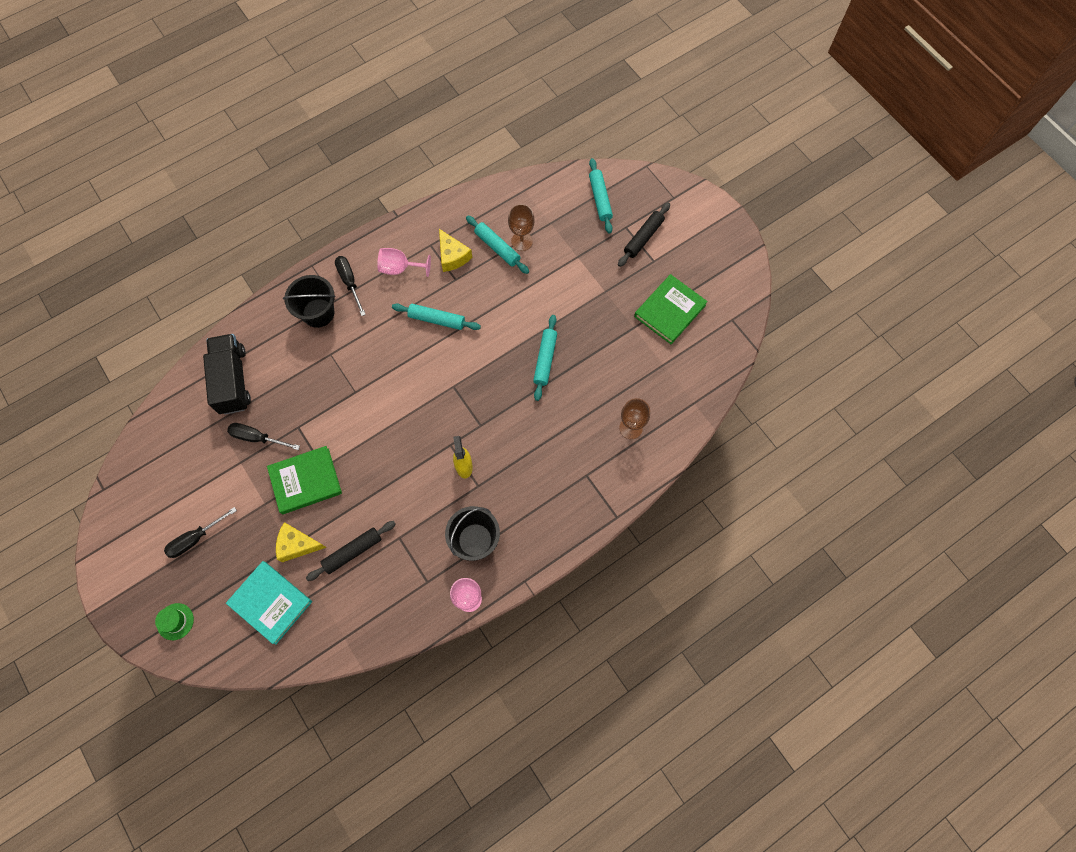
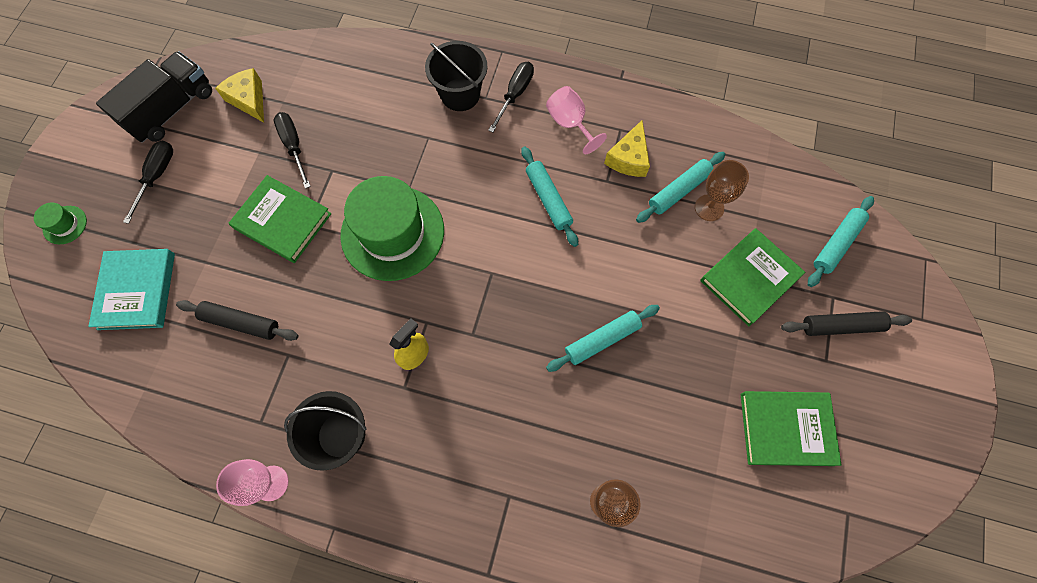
camera: 50 degrees right, 0 degrees up
black screwdriver [164,507,237,558] -> black screwdriver turned 90 degrees clockwise [123,141,173,224]
black truck [203,334,251,415] -> black truck moved to [96,51,212,143]
yellow cheese [276,522,327,562] -> yellow cheese moved to [215,68,264,123]
turquoise rolling pin [466,215,529,274] -> turquoise rolling pin turned 45 degrees clockwise [636,152,725,223]
none -> green hat [340,176,444,281]
none -> green book [700,228,805,326]

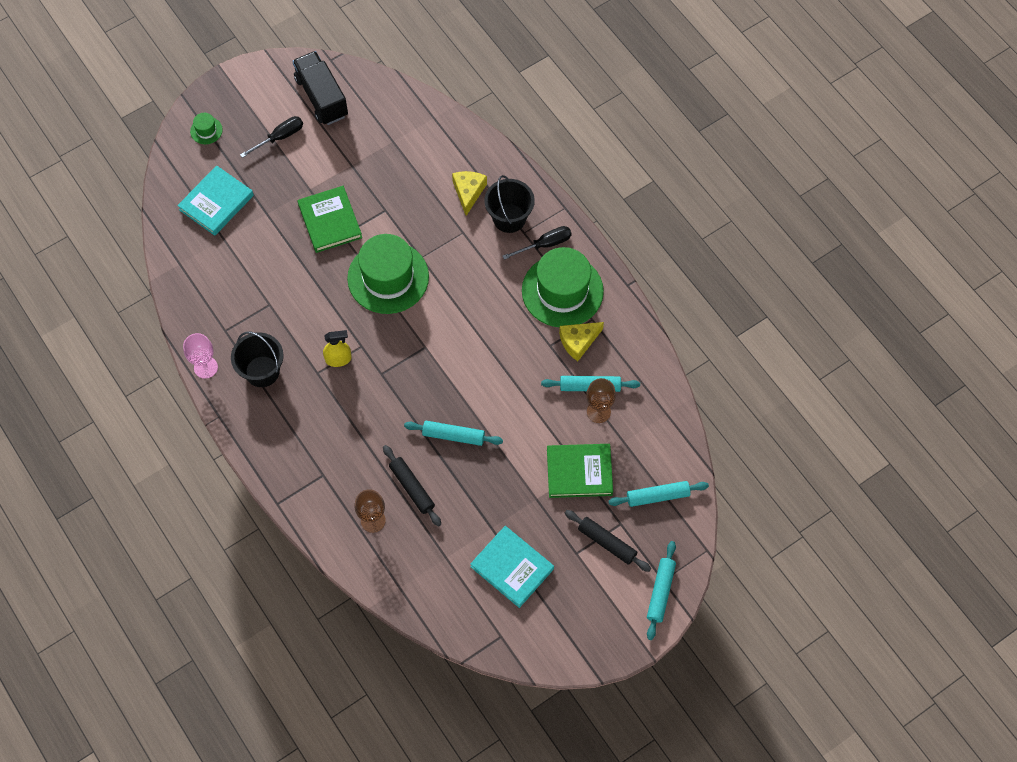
camera: 40 degrees right, 5 degrees down
black truck [96,51,212,143] -> black truck turned 105 degrees counterclockwise [292,51,348,125]
black rolling pin [176,300,298,341] -> black rolling pin moved to [383,445,441,527]
yellow cheese [215,68,264,123] -> yellow cheese moved to [452,171,487,216]
black screwdriver [274,112,311,189] -> none
turquoise rolling pin [521,146,578,247] -> turquoise rolling pin moved to [647,541,676,640]
pink goblet [546,86,607,154] -> green hat [522,247,604,327]
green book [741,391,841,466] -> turquoise book [470,526,554,608]

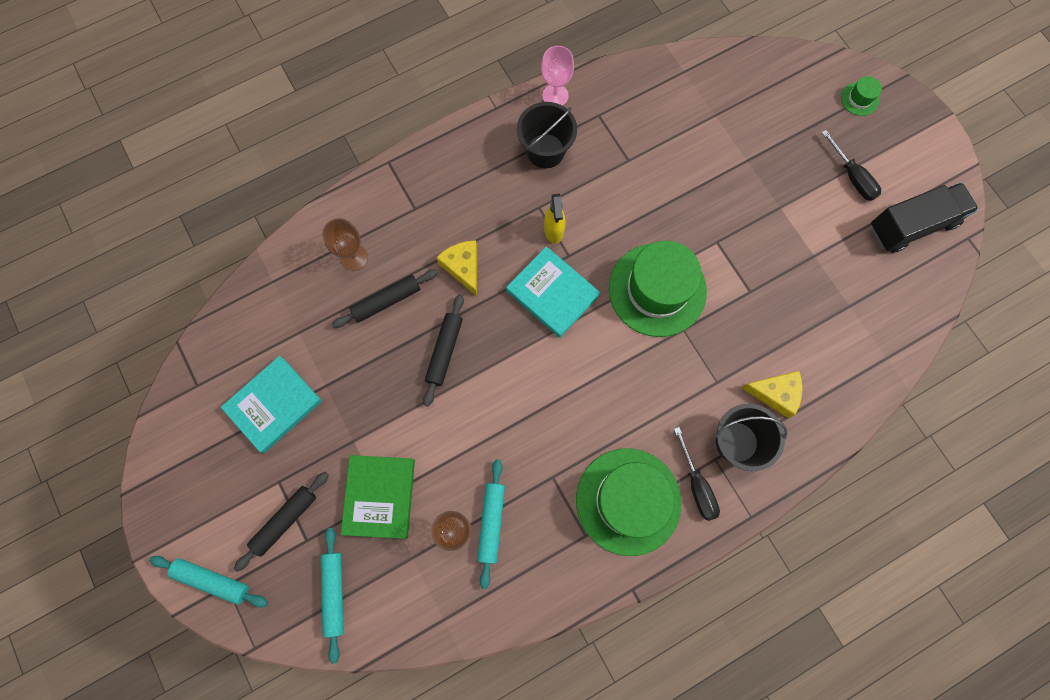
camera: 95 degrees right, 10 degrees up
turquoise book [177,166,254,236] -> turquoise book moved to [506,246,600,338]
green book [297,186,362,253] -> none
turquoise rolling pin [404,421,503,446] -> black rolling pin [423,294,464,407]
yellow cheese [559,322,604,361] -> yellow cheese moved to [436,240,477,296]

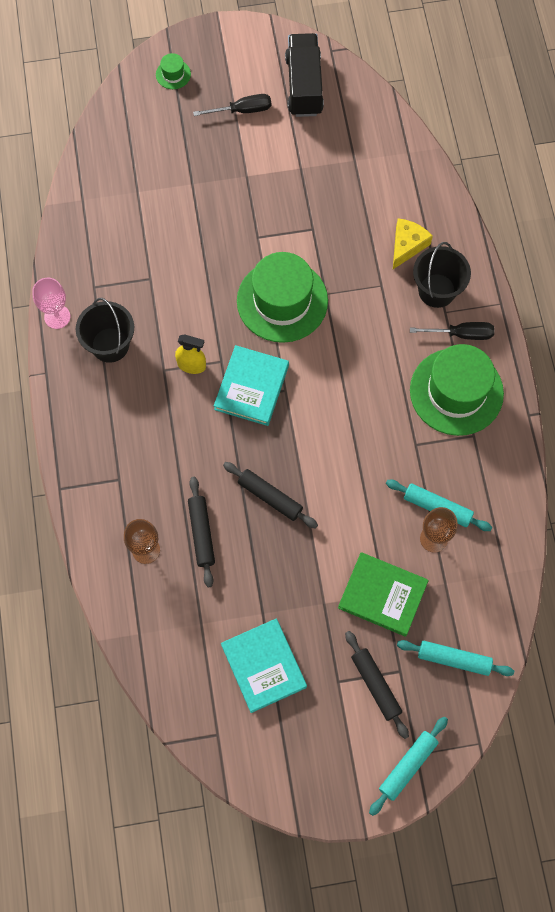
camera: 70 degrees left, 5 degrees down
yellow cheese [436,240,477,296] -> none
turquoise book [506,246,600,338] -> turquoise book turned 45 degrees counterclockwise [214,345,289,426]

